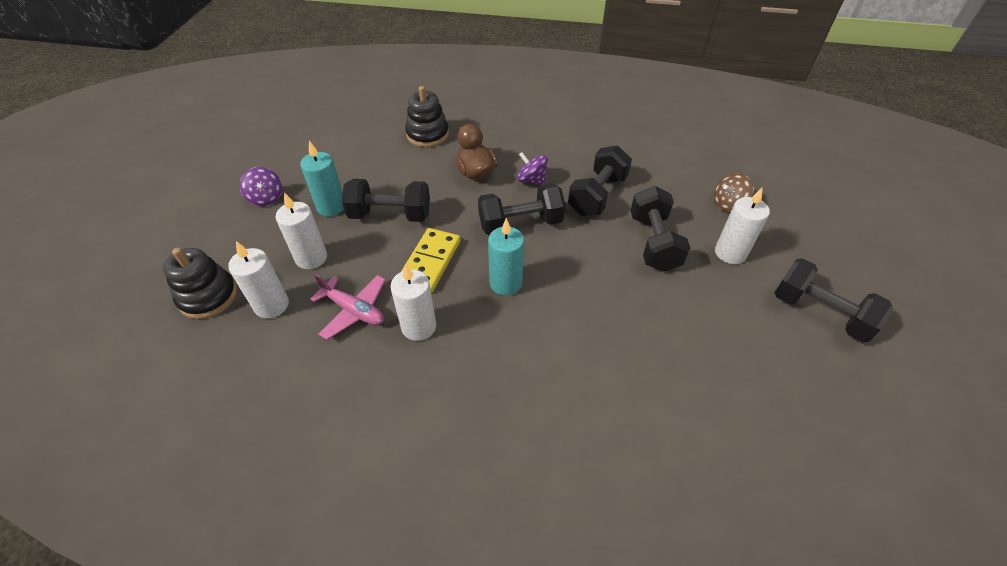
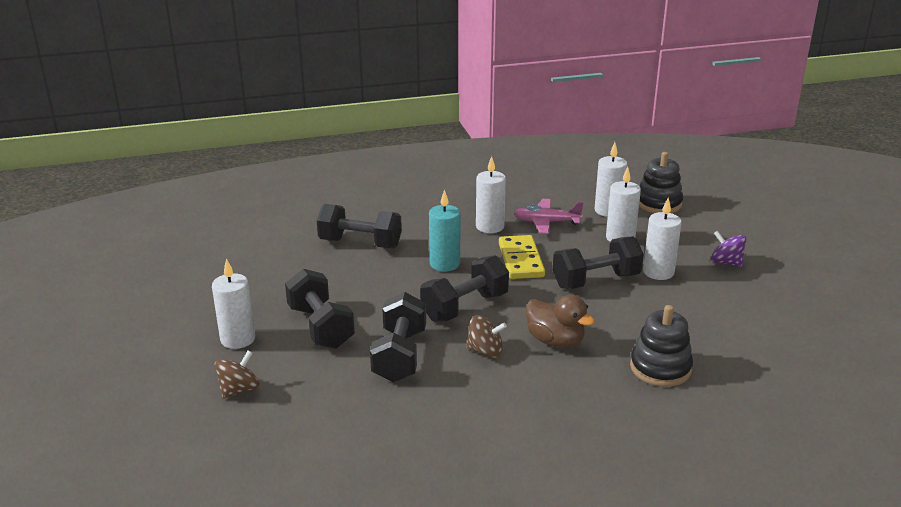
camera: 155 degrees right, 20 degrees down
turquoise candle [300,141,344,216] -> white candle [643,198,682,280]
purple spinning top [517,152,548,185] -> brown spinning top [466,315,507,358]
black dumbbell [774,258,893,343] -> black dumbbell moved to [317,204,402,248]

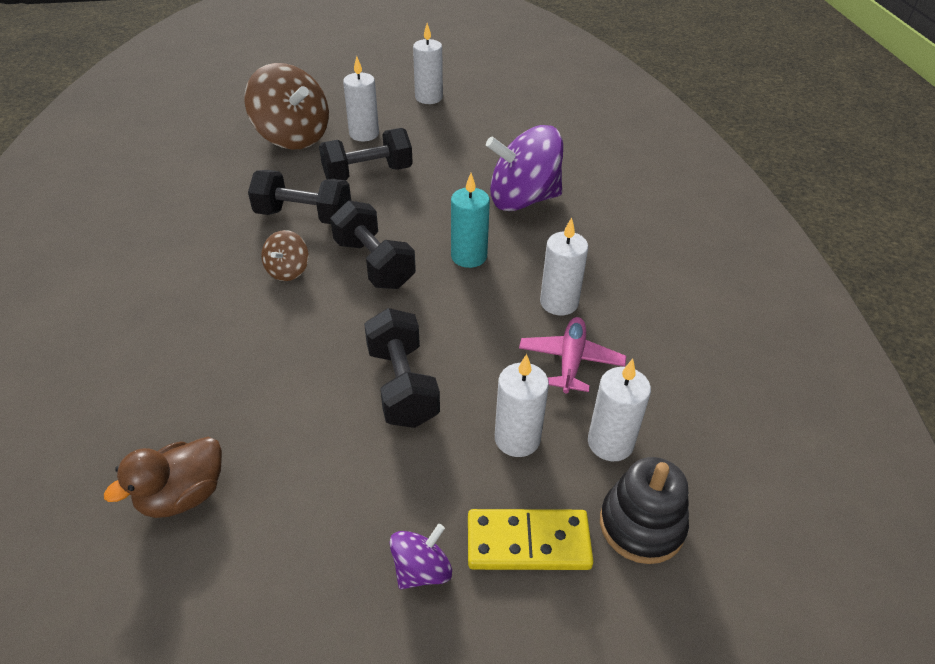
camera: 95 degrees right, 15 degrees up
brown spinning top [214,351,259,399] -> brown spinning top [245,63,329,150], size x2.11
black dumbbell [317,204,402,248] -> purple spinning top [486,125,563,211]
yellow domino [499,235,545,279] -> yellow domino moved to [468,509,594,570]
brown duck [526,295,595,348] -> brown duck moved to [104,437,222,518]
black stacking toy [630,305,693,387] -> none
white candle [643,198,682,280] -> white candle moved to [413,23,443,104]

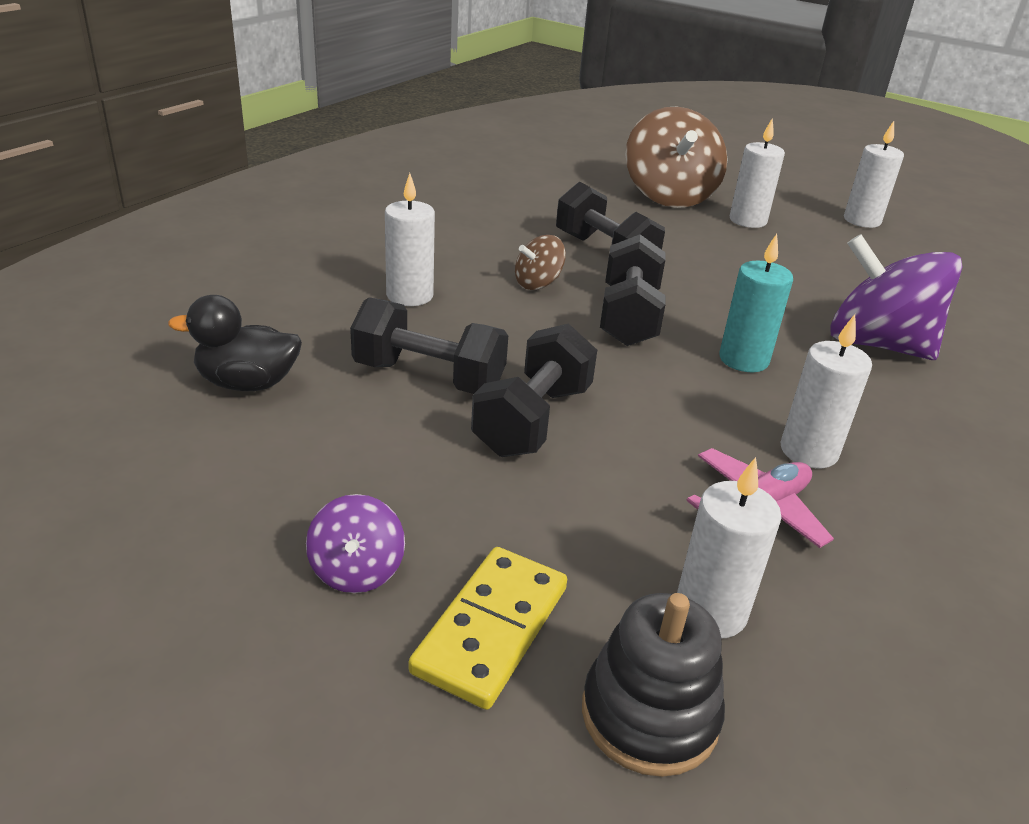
camera: 40 degrees right, 10 degrees down
brown duck [104,437,222,518] -> black duck [168,295,302,391]
black dumbbell [319,128,413,180] -> black dumbbell moved to [350,297,508,394]
purple spinning top [389,524,452,589] -> purple spinning top turned 90 degrees clockwise [306,494,405,593]
yellow domino [468,509,594,570] -> yellow domino turned 75 degrees clockwise [409,547,567,710]
white candle [495,354,549,457] -> white candle moved to [385,173,435,306]

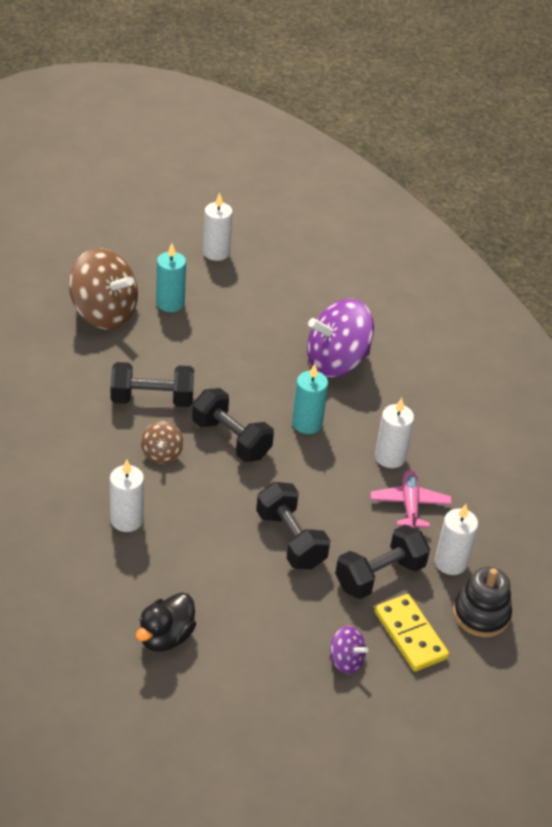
camera: 55 degrees left, 10 degrees up
black dumbbell [350,297,508,394] -> black dumbbell moved to [335,525,430,599]
white candle [730,118,785,228] -> turquoise candle [156,244,186,312]

